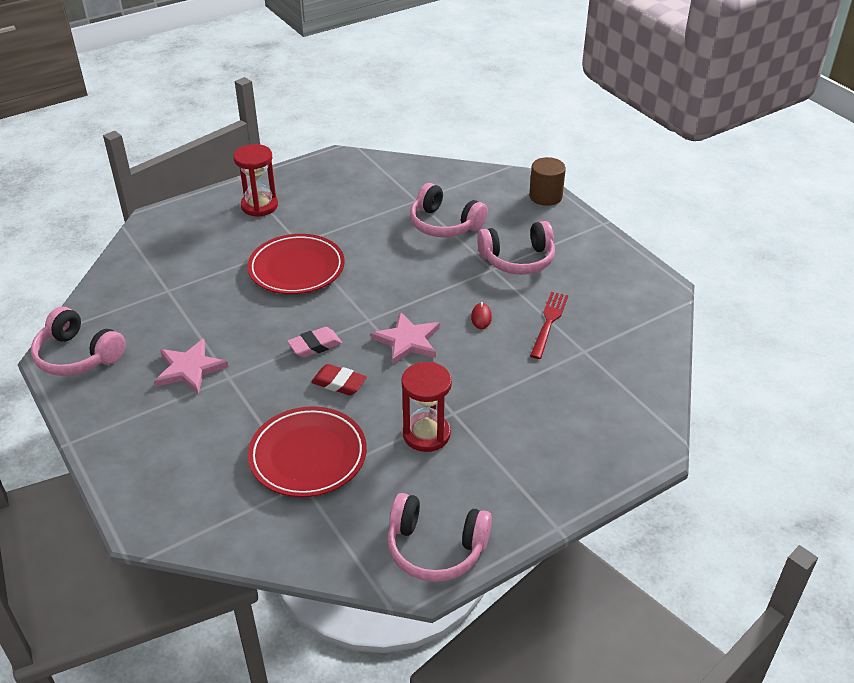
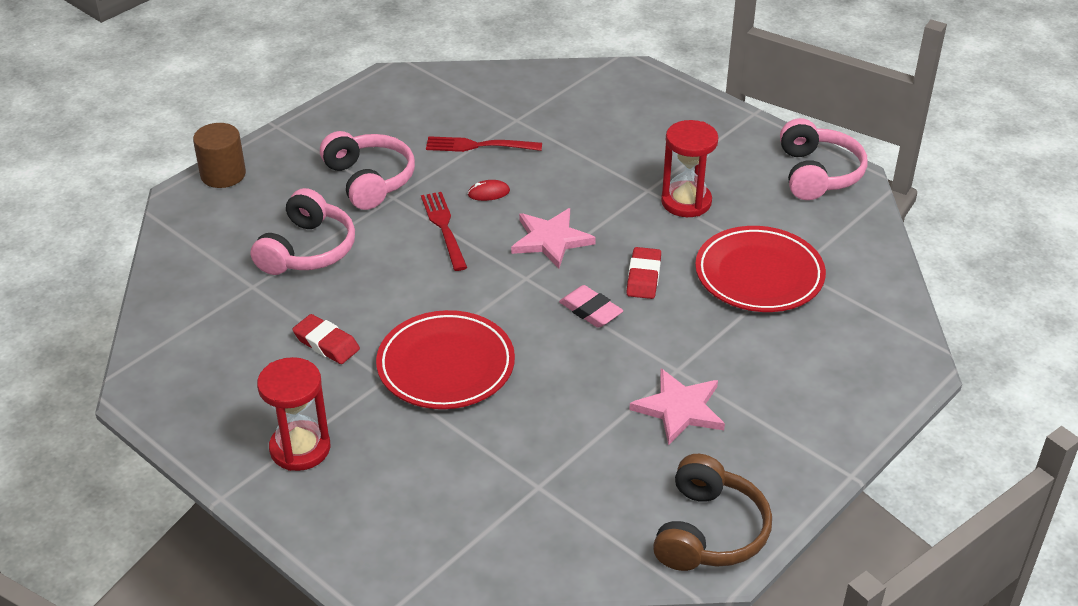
camera: 105 degrees left, 0 degrees up
pink headphones [31,307,126,376] -> brown headphones [653,454,772,571]
none -> red eraser [292,314,360,364]
none -> red fork [421,192,467,271]

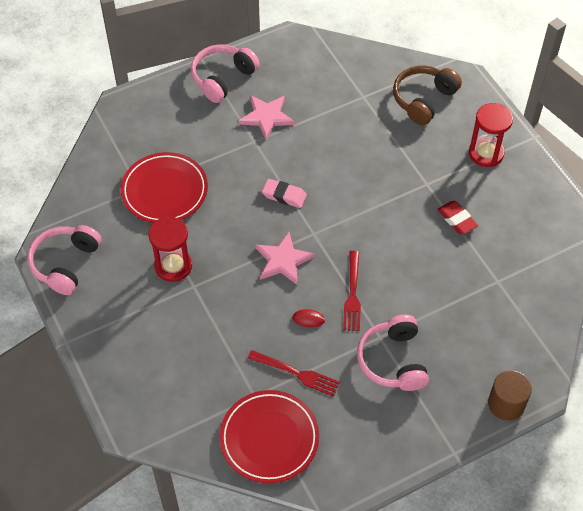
camera: 160 degrees left, 15 degrees up
pink headphones [251,188,355,275] -> pink headphones moved to [191,44,260,103]
red plate [376,310,515,409] -> red plate moved to [220,390,319,483]
pink eraser [559,285,623,328] -> pink eraser turned 45 degrees counterclockwise [262,179,307,208]
red eraser [627,247,661,299] -> none
brown headphones [653,454,772,571] -> brown headphones moved to [393,66,462,125]

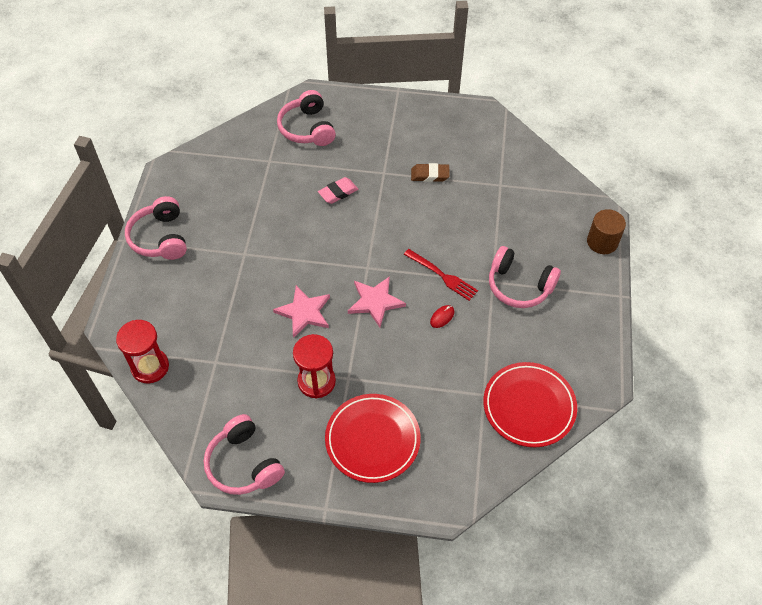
camera: 55 degrees left, 0 degrees up
red plate [121,152,208,223] -> red plate moved to [325,394,421,483]
pink star [238,95,295,140] -> pink star moved to [273,285,330,338]
red fork [248,350,340,396] -> none
pink eraser [262,179,307,208] -> pink eraser moved to [318,177,358,204]
brown headphones [393,66,462,125] -> pink headphones [277,90,336,146]
red eraser [437,201,478,234] -> brown eraser [411,163,449,182]
red hourglass [469,103,513,167] -> red hourglass moved to [116,320,169,383]

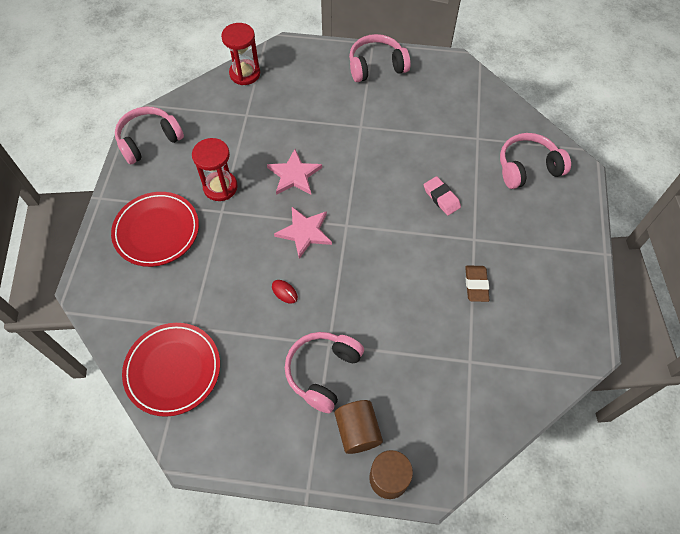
camera: 90 degrees right, 5 degrees up
red fork [404,249,478,301] -> none
none -> brown cylinder [335,400,383,454]

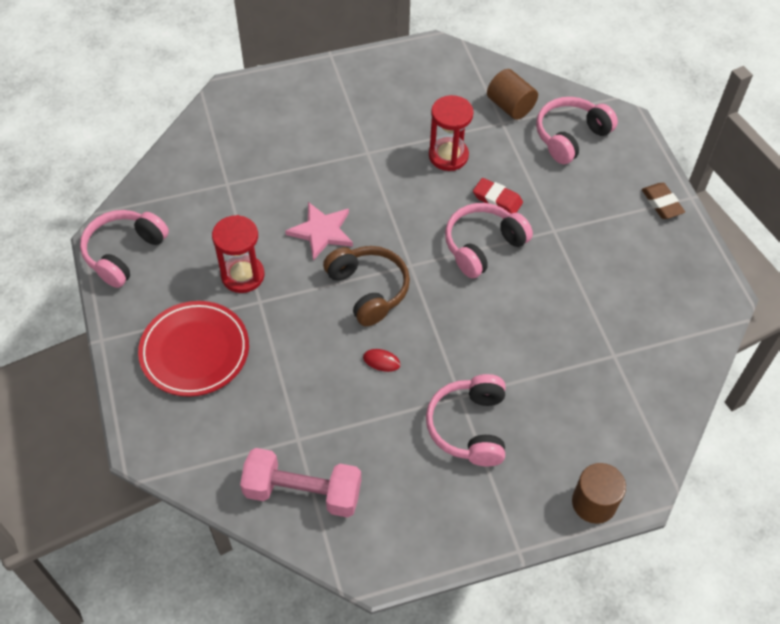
camera: 25 degrees left, 5 degrees down
red plate [122,323,220,417] -> pink dumbbell [240,448,361,518]
red hourglass [221,23,260,85] -> red hourglass moved to [429,95,474,171]
pink star [274,207,332,259] -> brown headphones [323,246,410,326]
brown cylinder [335,400,383,454] -> brown cylinder moved to [487,69,538,120]
pink headphones [349,34,411,82] -> pink headphones moved to [445,203,533,278]
pink eraser [424,176,461,215] -> red eraser [473,178,523,214]
brown eraser [465,265,489,302] -> brown eraser moved to [642,183,685,219]

